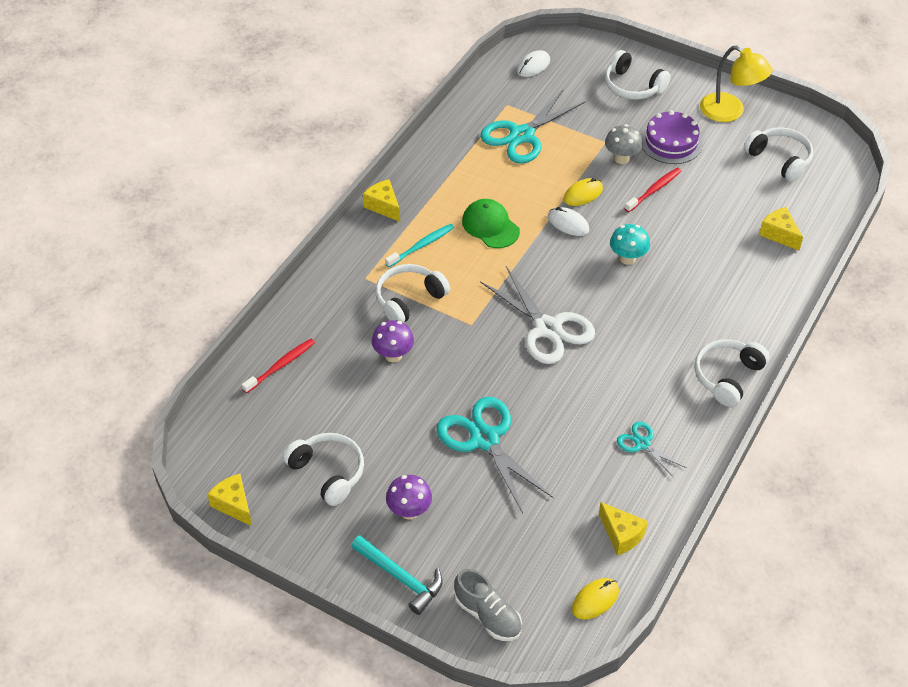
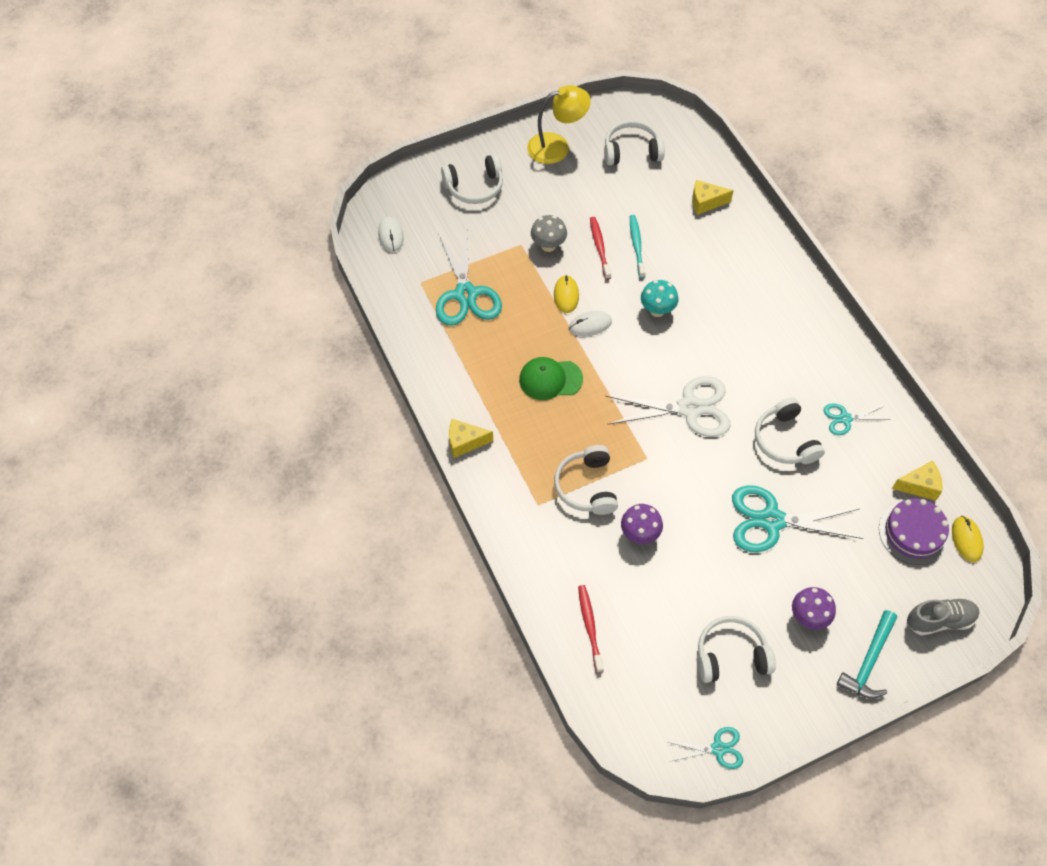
camera: 55 degrees left, 10 degrees up
yellow cheese [207,474,252,526] -> turquoise scissors [669,727,743,769]
turquoise hammer [351,535,443,615] -> turquoise hammer turned 135 degrees clockwise [837,610,897,699]
turquoise toothbrush [385,224,454,267] -> turquoise toothbrush moved to [630,215,646,278]
purple cake [641,110,703,164] -> purple cake moved to [879,498,949,565]
white headphones [694,339,769,407] -> white headphones moved to [755,397,825,464]

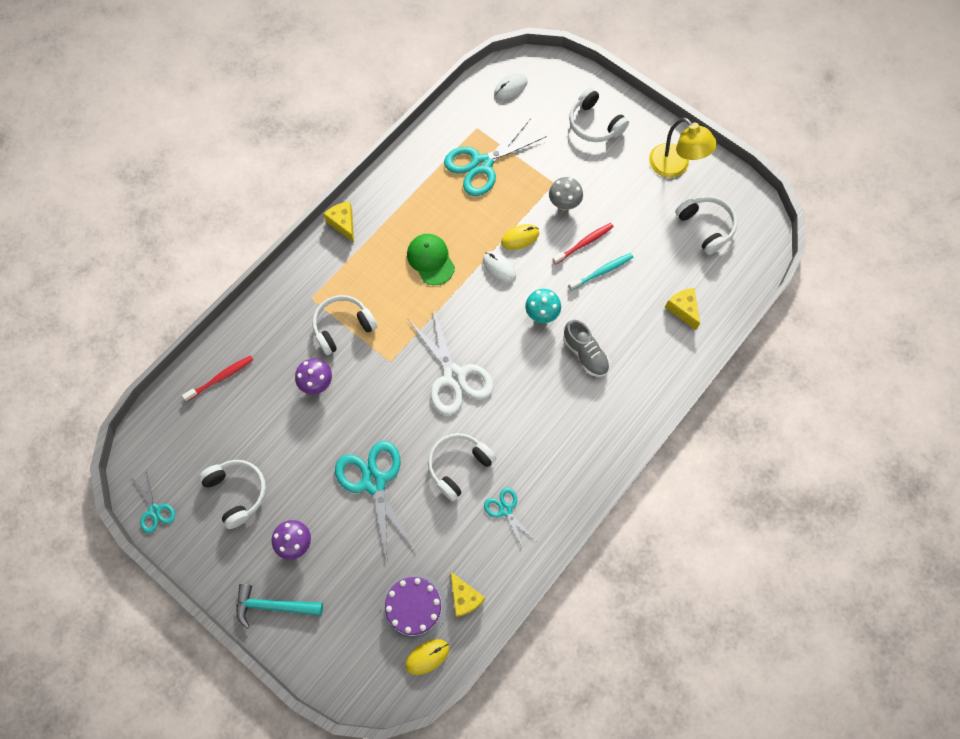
camera: 65 degrees right, 10 degrees up
grey shoe [907,598,979,635] -> grey shoe moved to [563,320,610,377]

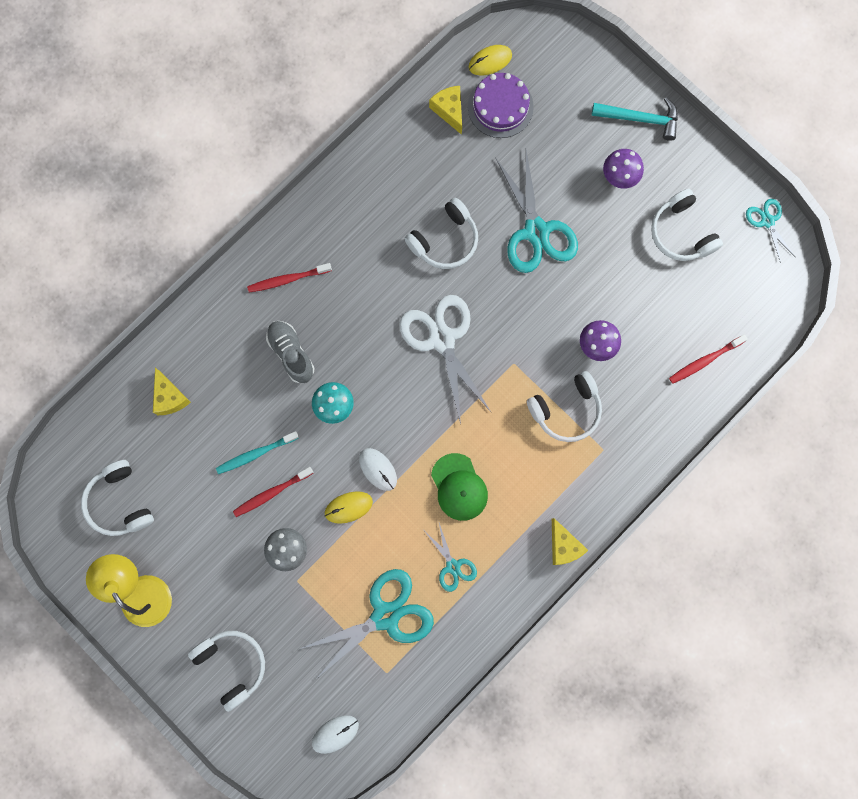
camera: 175 degrees left, 10 degrees up
turquoise scissors [484,488,535,549] -> turquoise scissors moved to [425,523,477,592]
none -> red toothbrush [247,263,332,293]

